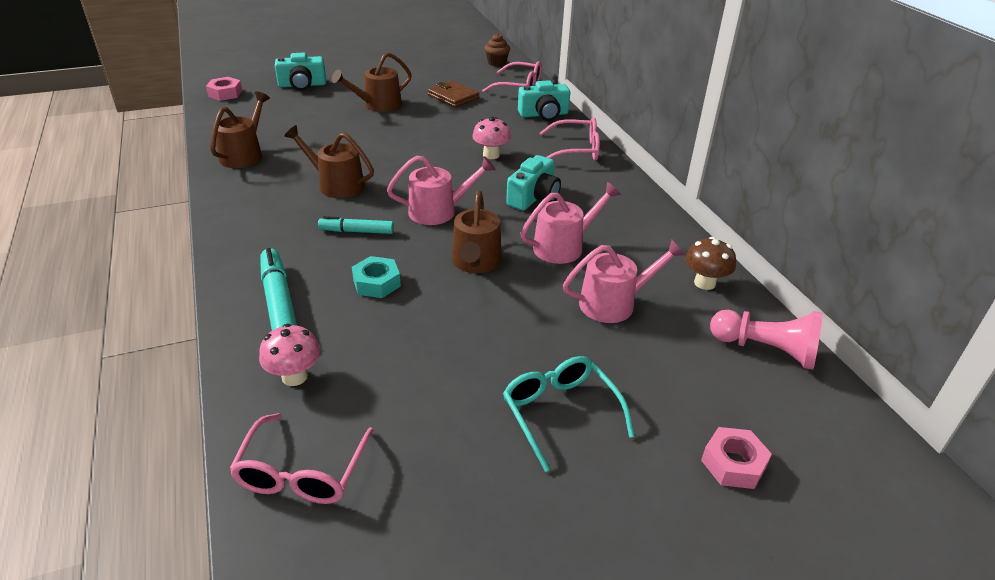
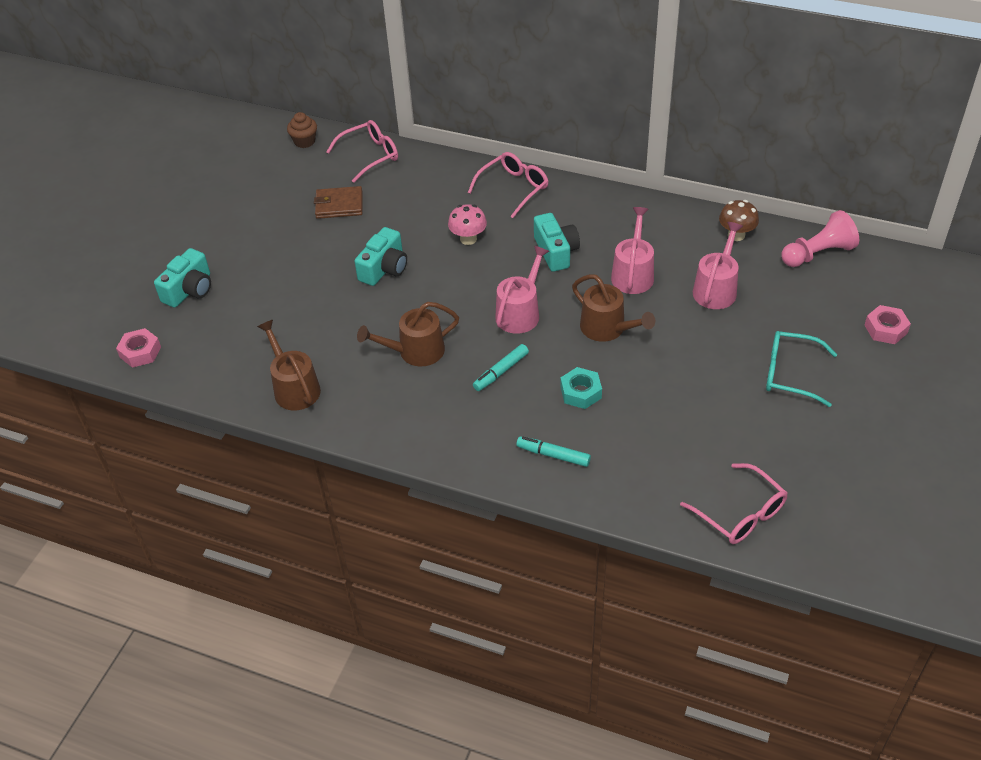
camera: 45 degrees left, 10 degrees up
pink mushroom [259,324,320,386] -> none
turquoise marker [260,248,297,331] -> turquoise marker [516,436,591,467], size x0.64
brown watering can [332,52,412,112] -> none
turquoise camera [518,80,570,121] -> turquoise camera moved to [354,227,407,286]

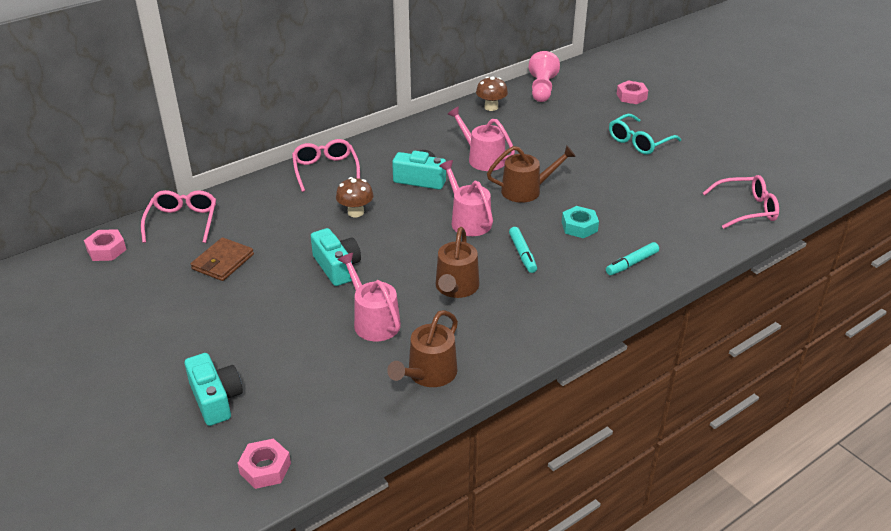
camera: 60 degrees left, 10 degrees down
brown watering can [257,320,321,410] -> brown watering can turned 60 degrees counterclockwise [387,310,458,387]
brown cupcake [287,112,317,148] -> pink nut [84,229,127,261]
pink mushroom [448,204,487,245] -> brown mushroom [336,177,374,217]
pink watering can [693,222,743,309] -> pink watering can moved to [338,253,401,341]

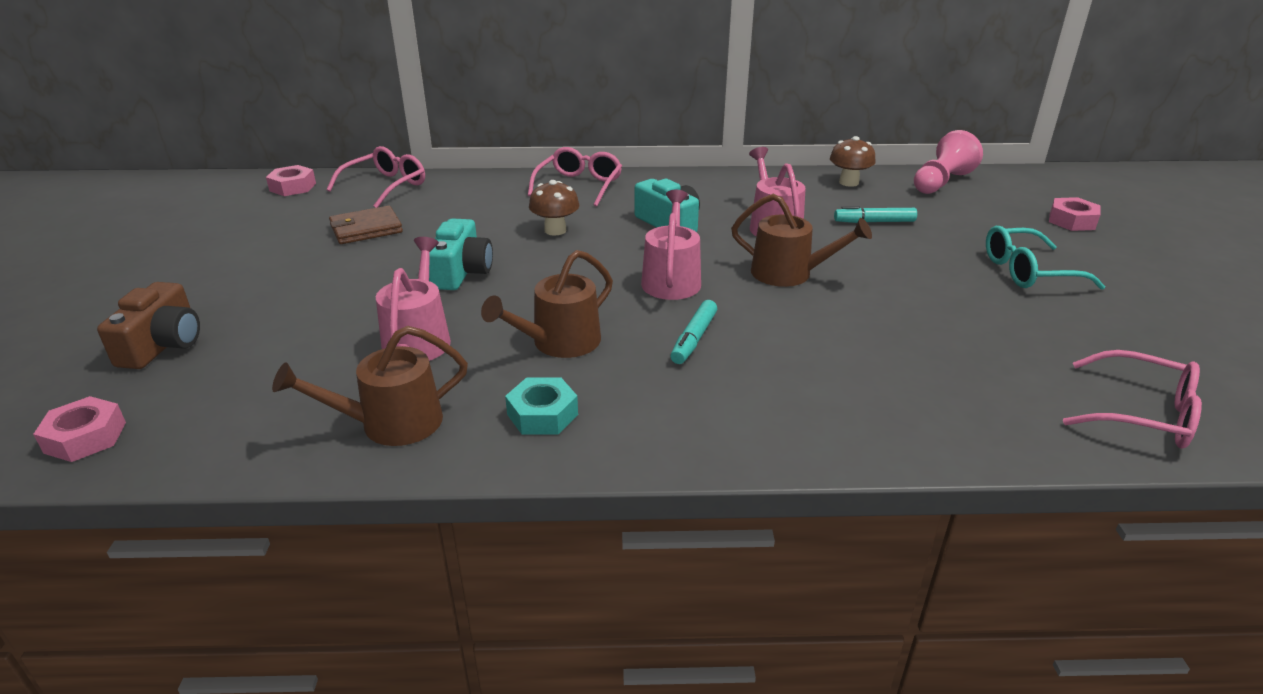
camera: 35 degrees right, 5 degrees down
turquoise camera [185,353,243,426] -> brown camera [97,282,200,369]
turquoise nut [562,206,599,238] -> turquoise nut moved to [505,377,578,435]
turquoise marker [606,242,659,275] -> turquoise marker moved to [834,206,917,223]

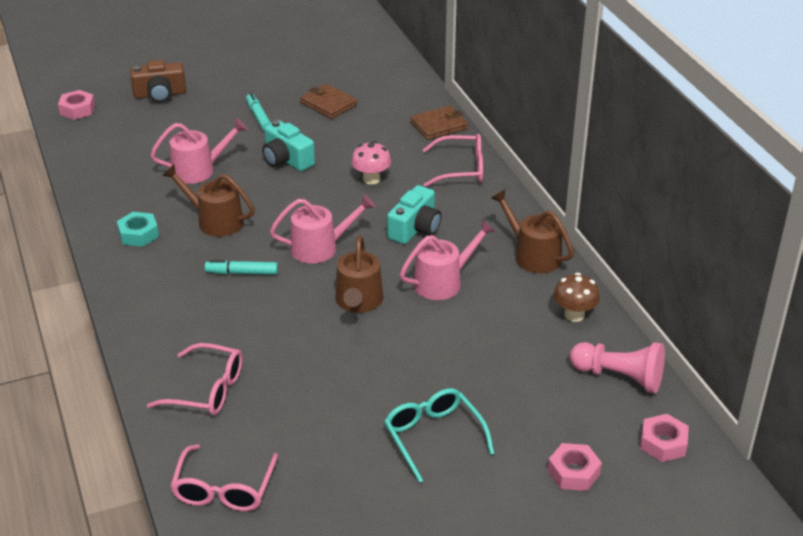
camera: 70 degrees right, 5 degrees up
pink nut [266,165,316,196] -> pink nut moved to [640,414,689,462]
brown watering can [272,326,468,446] -> brown watering can moved to [491,190,574,273]
pink glasses [326,146,425,208] -> pink glasses moved to [147,343,243,415]
turquoise camera [429,218,493,290] -> turquoise camera turned 60 degrees clockwise [262,120,315,171]
brown mushroom [529,180,579,236] -> pink mushroom [351,141,391,185]
turquoise marker [834,206,917,223] -> turquoise marker moved to [246,93,271,131]
none -> brown wallet [410,106,468,140]

